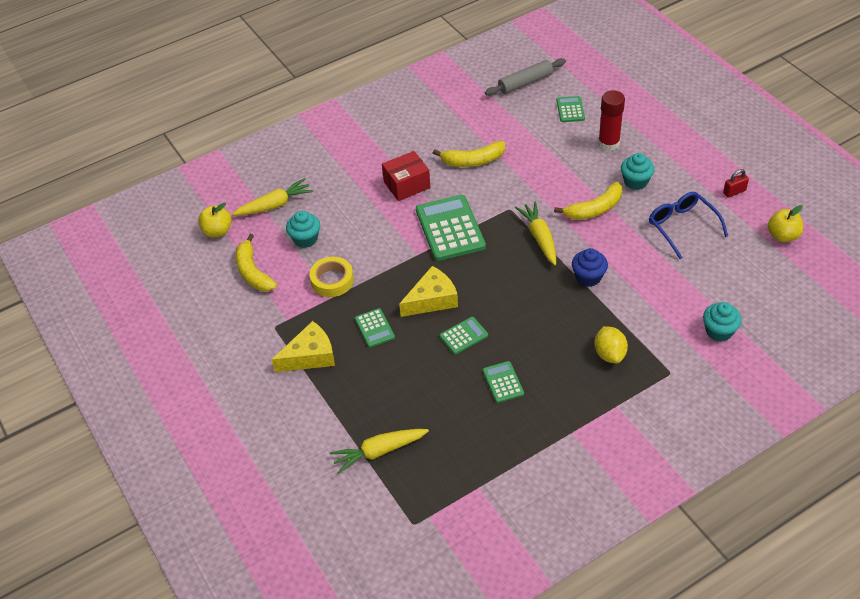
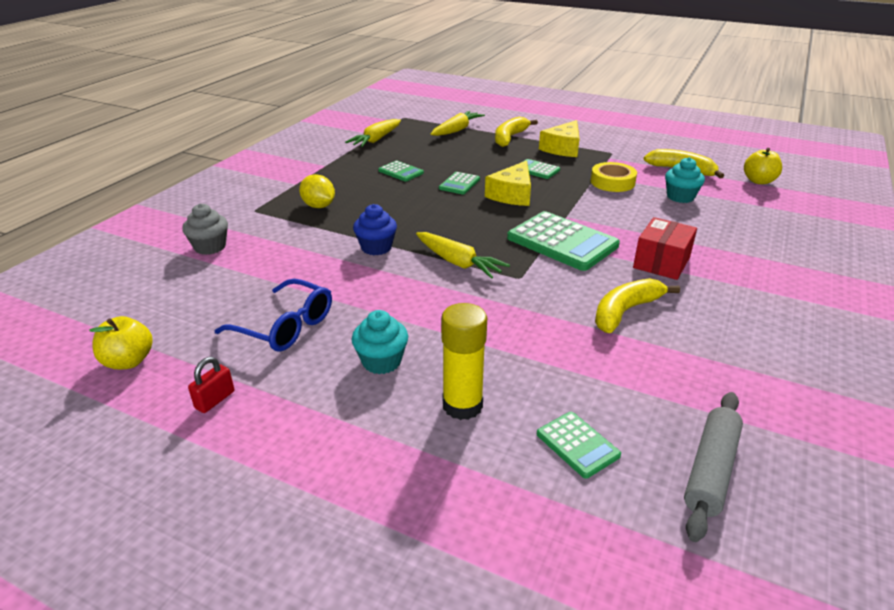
camera: 145 degrees right, 15 degrees down
yellow carrot [232,178,313,216] -> yellow carrot moved to [345,119,401,147]
yellow banana [554,182,623,220] -> yellow banana moved to [495,117,538,147]
red glue stick [598,90,625,151] -> yellow glue stick [441,303,487,420]
turquoise cupcake [703,302,742,342] -> grey cupcake [182,203,228,255]

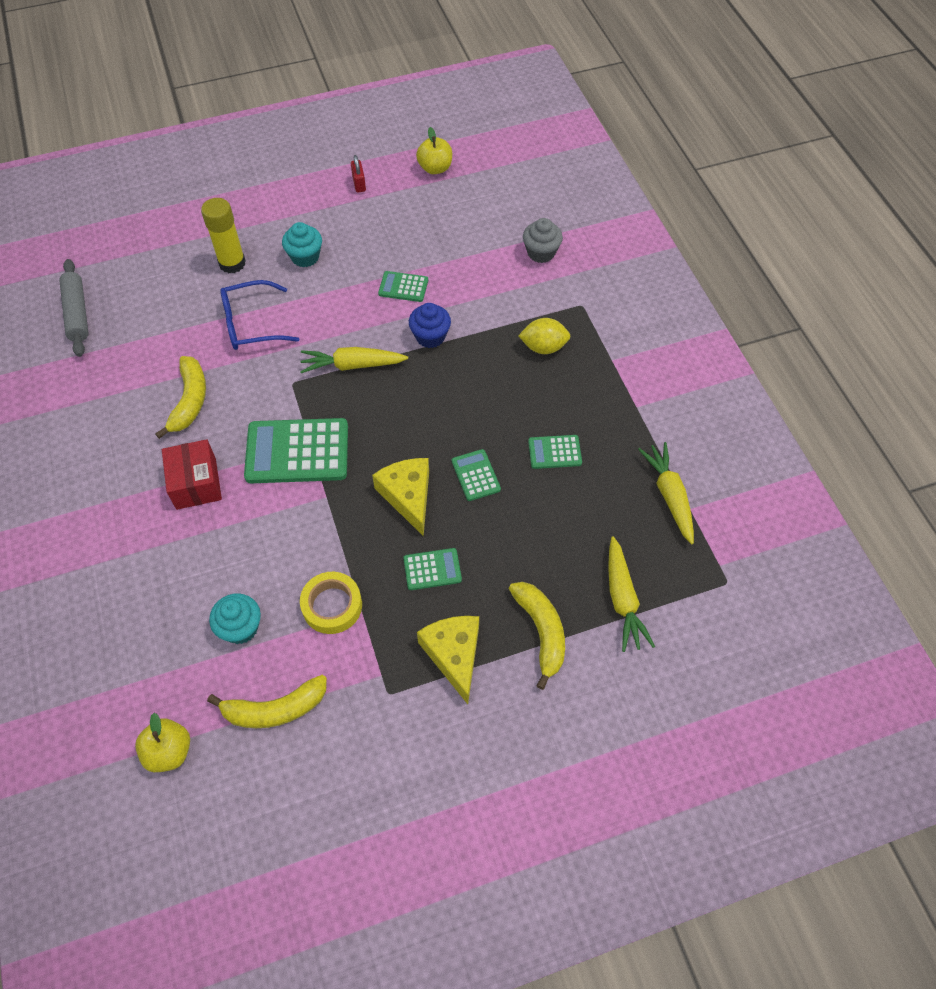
camera: 135 degrees right, 25 degrees up
blue glasses [215,279,332,352] -> blue glasses moved to [220,280,299,350]
green calculator [537,412,621,479] -> green calculator moved to [378,271,428,302]

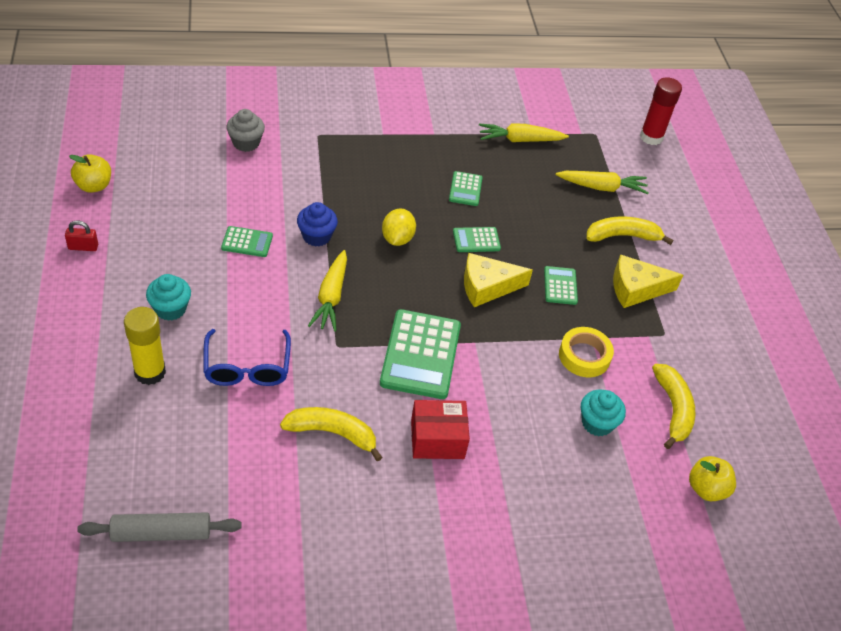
camera: 85 degrees left, 10 degrees down
green calculator [378,271,428,302] -> green calculator turned 105 degrees counterclockwise [221,226,273,257]
yellow lemon [518,318,571,354] -> yellow lemon moved to [382,209,416,246]
none -> red glue stick [640,77,682,145]

